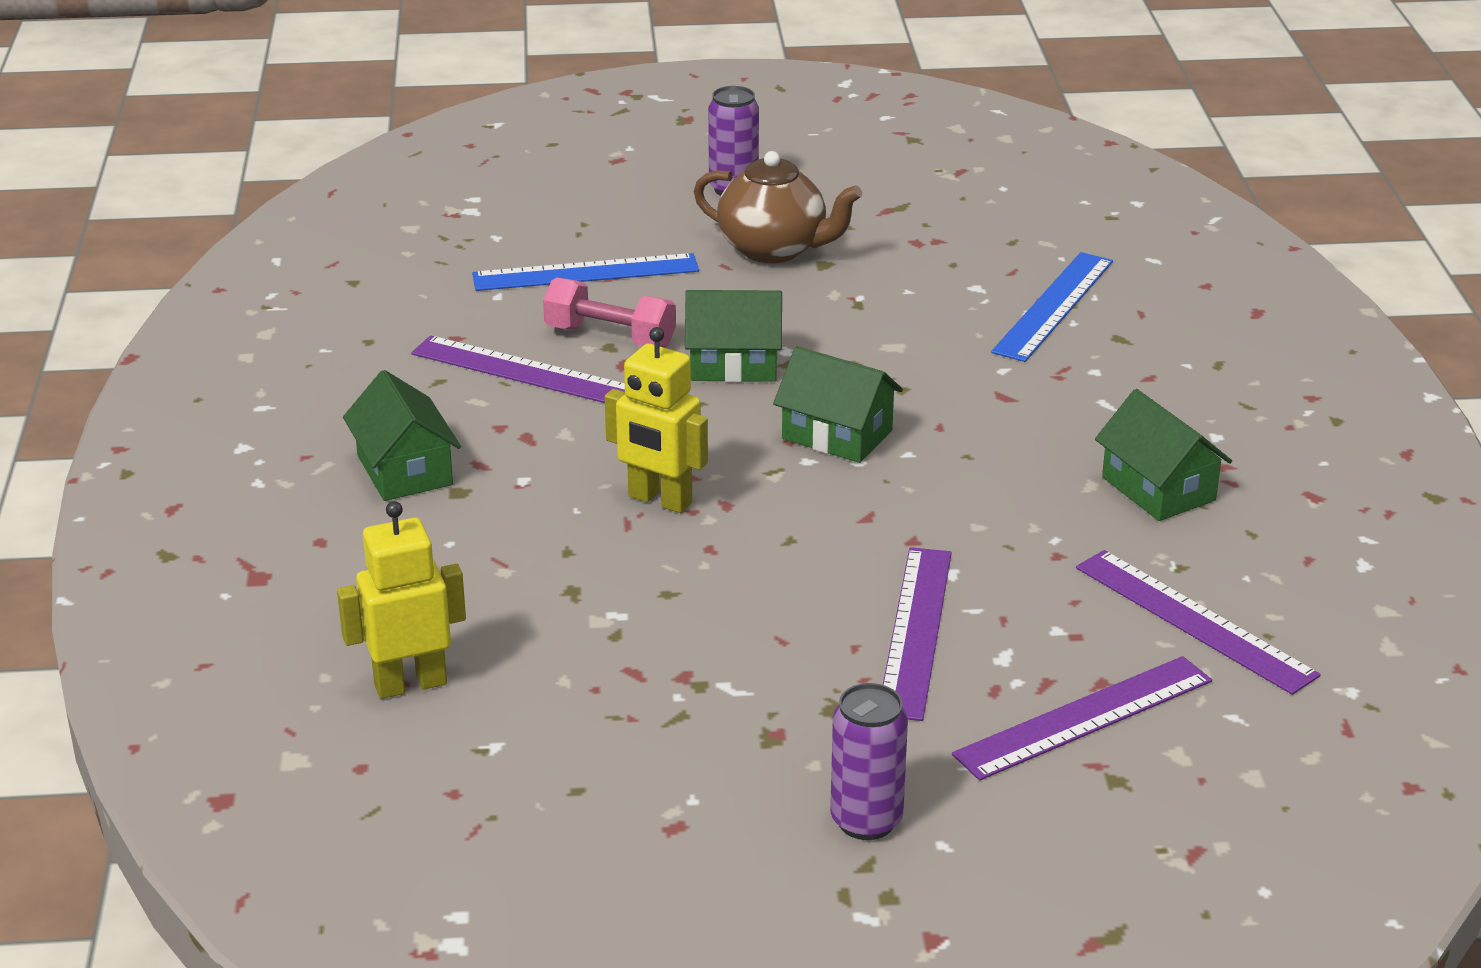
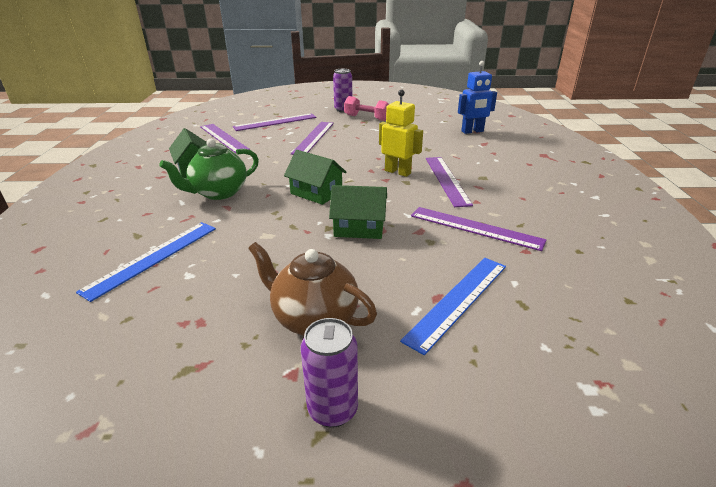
camera: 175 degrees left, 0 degrees up
yellow robot [337,501,466,699] -> blue robot [458,61,497,134]
green house [343,370,461,501] -> none
blue ruler [472,253,699,291] -> blue ruler turned 45 degrees counterclockwise [400,258,506,355]
pink dumbbell [543,277,676,348] -> pink dumbbell moved to [344,96,389,121]
none -> green teapot [159,139,259,200]
none -> purple ruler [426,157,473,207]

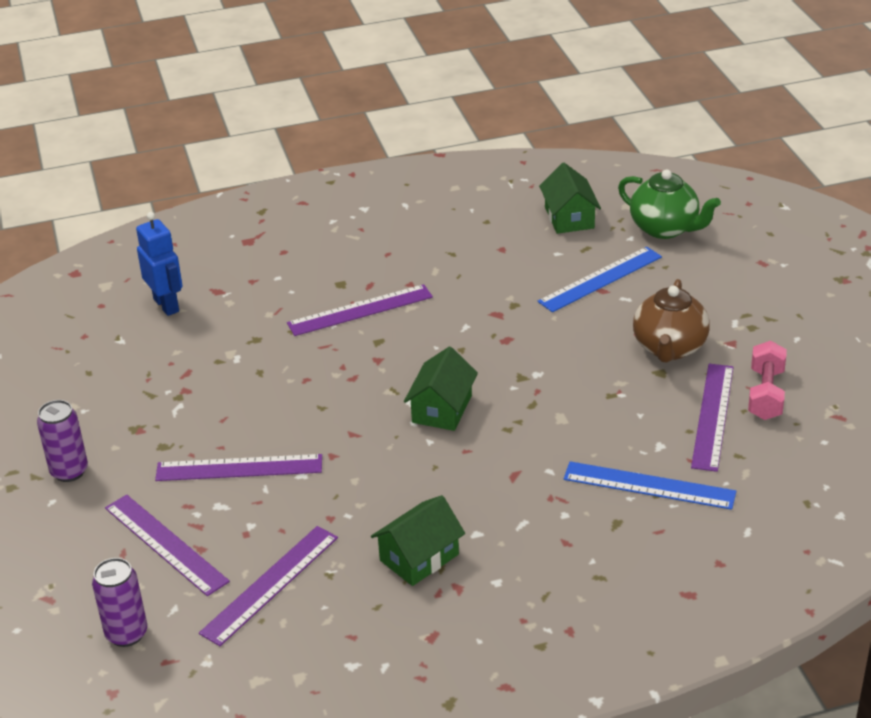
camera: 105 degrees left, 5 degrees up
green teapot [159,139,259,200] -> green teapot moved to [618,169,721,239]
purple can [301,318,358,428] -> purple can moved to [92,558,147,647]
green house [329,185,387,239] -> green house moved to [539,163,601,234]
pink dumbbell [344,96,389,121] -> pink dumbbell moved to [748,341,787,420]
yellow robot [379,89,423,177] -> none
blue ruler [400,258,506,355] -> blue ruler turned 60 degrees counterclockwise [537,247,662,312]
purple ruler [411,207,546,251] -> purple ruler moved to [691,364,734,472]

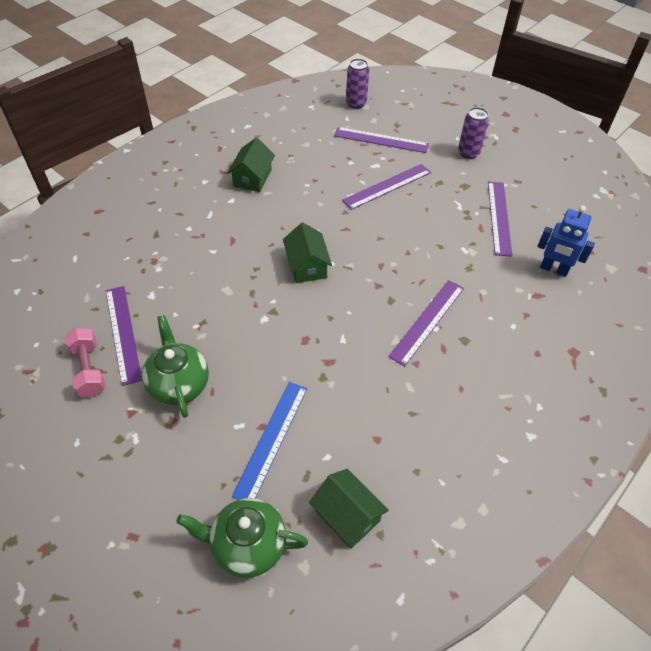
camera: 145 degrees right, 15 degrees up
purple ruler [199,526,338,646] -> purple ruler moved to [488,182,512,257]
blue ruler [564,461,736,510] -> none
brown teapot [633,279,710,363] -> green teapot [142,315,209,418]

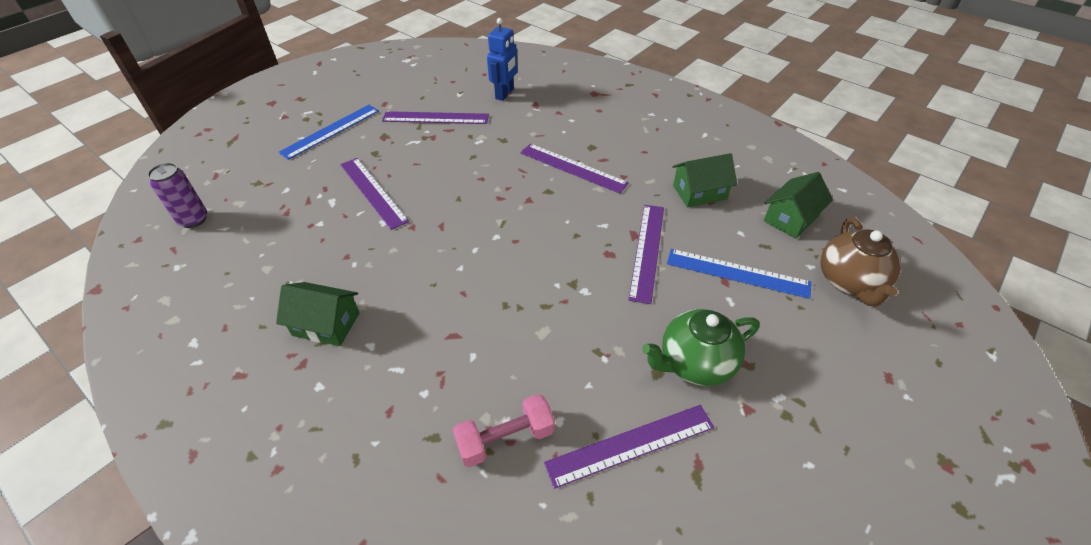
camera: 90 degrees left, 5 degrees down
pink dumbbell [65,327,106,397] -> pink dumbbell moved to [453,394,555,467]
green teapot [176,498,308,578] -> brown teapot [820,217,901,307]
green house [283,223,332,283] -> green house moved to [672,153,737,207]
purple ruler [334,127,429,153] -> purple ruler moved to [628,205,664,304]
purple can [458,107,489,159] -> blue ruler [278,105,379,160]

